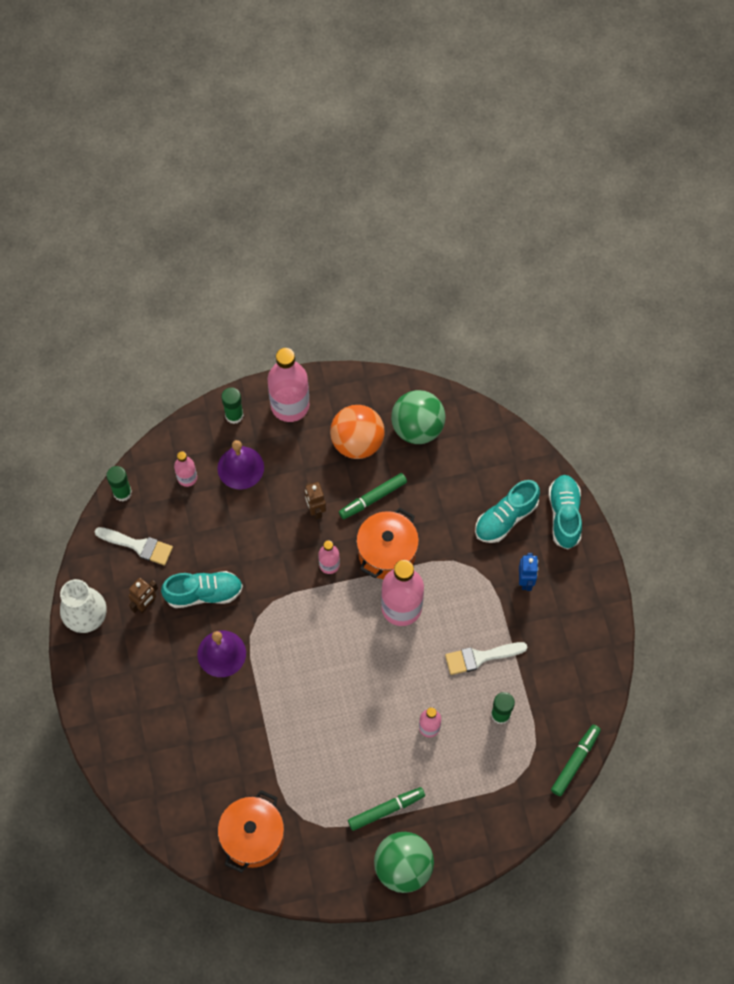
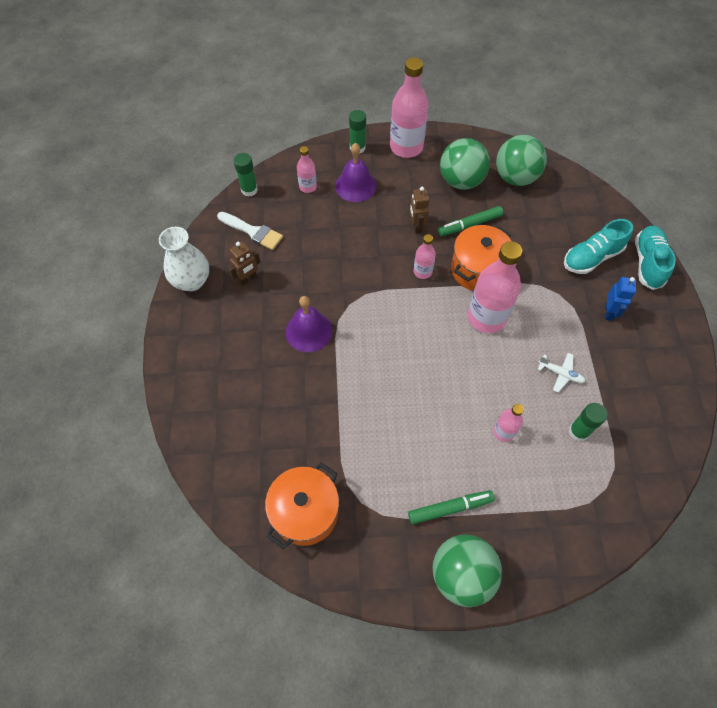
camera: 10 degrees right, 5 degrees down
turquoise shoe [161,571,243,608] -> none
orange ball [330,405,385,459] -> green ball [440,138,490,190]
white brush [445,642,527,675] -> white plane [537,353,586,392]
green marker [551,725,601,796] -> none

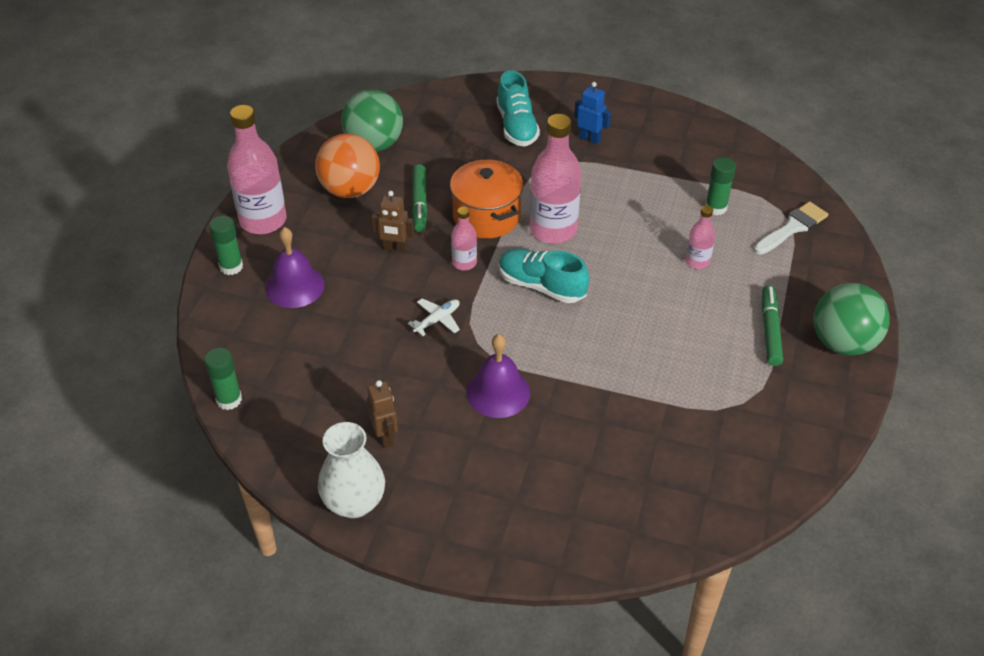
camera: 70 degrees left, 15 degrees down
white brush [217,212,283,250] -> white brush moved to [754,201,828,255]
orange pot [265,462,339,549] -> none
pink bottle [297,146,317,193] -> none
green ball [440,138,490,190] -> orange ball [315,134,380,198]
white plane [537,353,586,392] -> white plane moved to [408,298,460,336]
turquoise shoe [635,226,676,290] -> turquoise shoe moved to [499,249,589,303]

